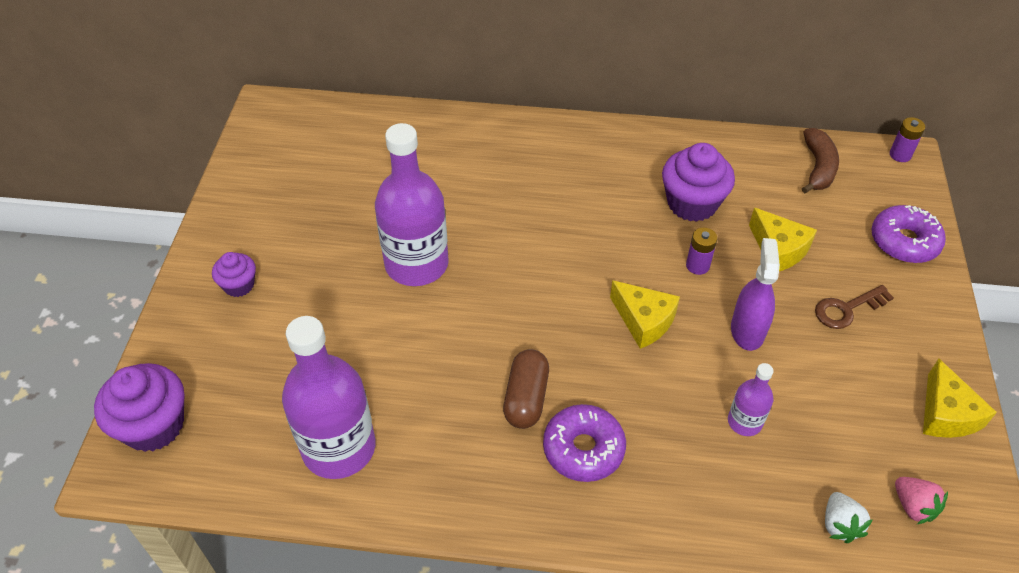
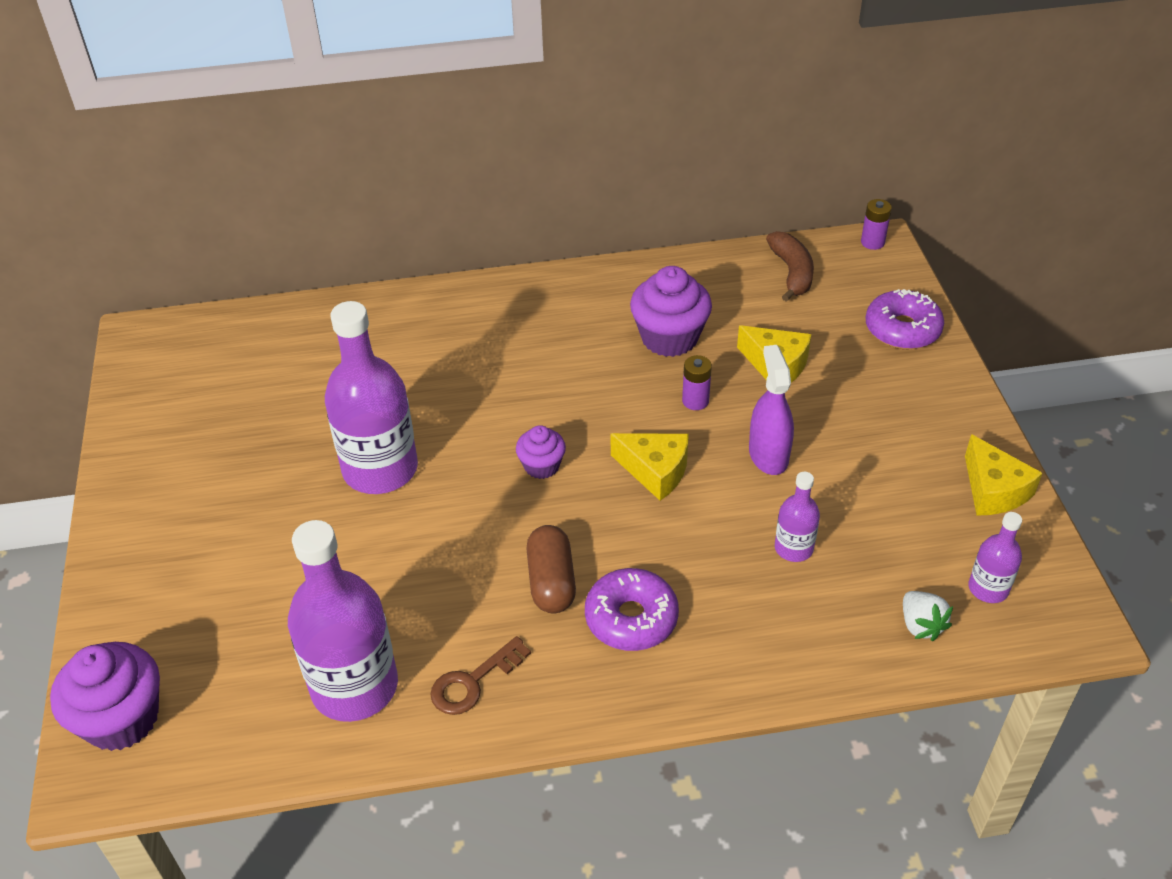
camera: 15 degrees left, 5 degrees down
purple cupcake [212,252,256,297] -> purple cupcake moved to [516,425,566,479]
brown key [815,285,894,329] -> brown key moved to [430,636,531,715]
pink strawberry [895,477,948,525] -> purple bottle [969,512,1022,603]

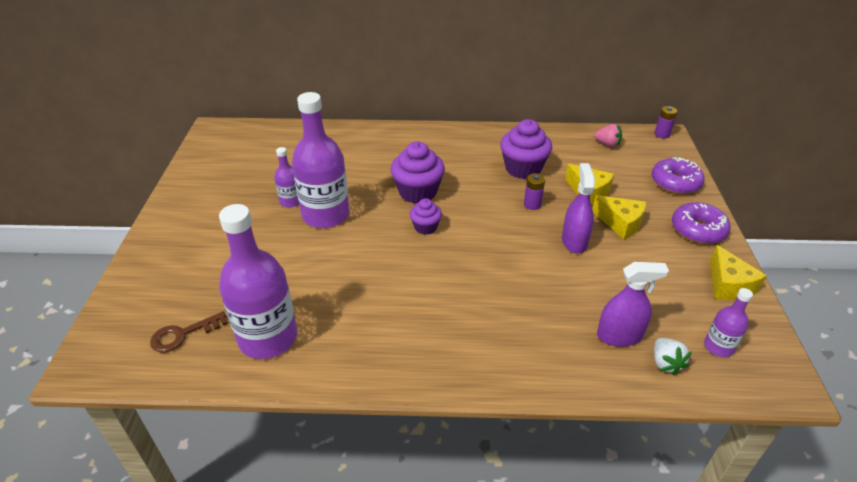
camera: 10 degrees right, 5 degrees down
purple cupcake [50,642,160,751] -> purple cupcake moved to [390,142,445,203]
brown key [430,636,531,715] -> brown key moved to [150,311,228,353]
brown capsule [527,525,576,613] -> none
purple donut [585,568,679,651] -> purple donut moved to [672,202,731,244]
yellow cheese [611,433,689,501] -> yellow cheese moved to [592,195,646,240]
brown banana [766,231,814,302] -> pink strawberry [594,124,622,147]
purple bottle [775,472,820,562] -> purple bottle moved to [274,147,299,208]
none -> purple spray bottle [597,262,669,347]

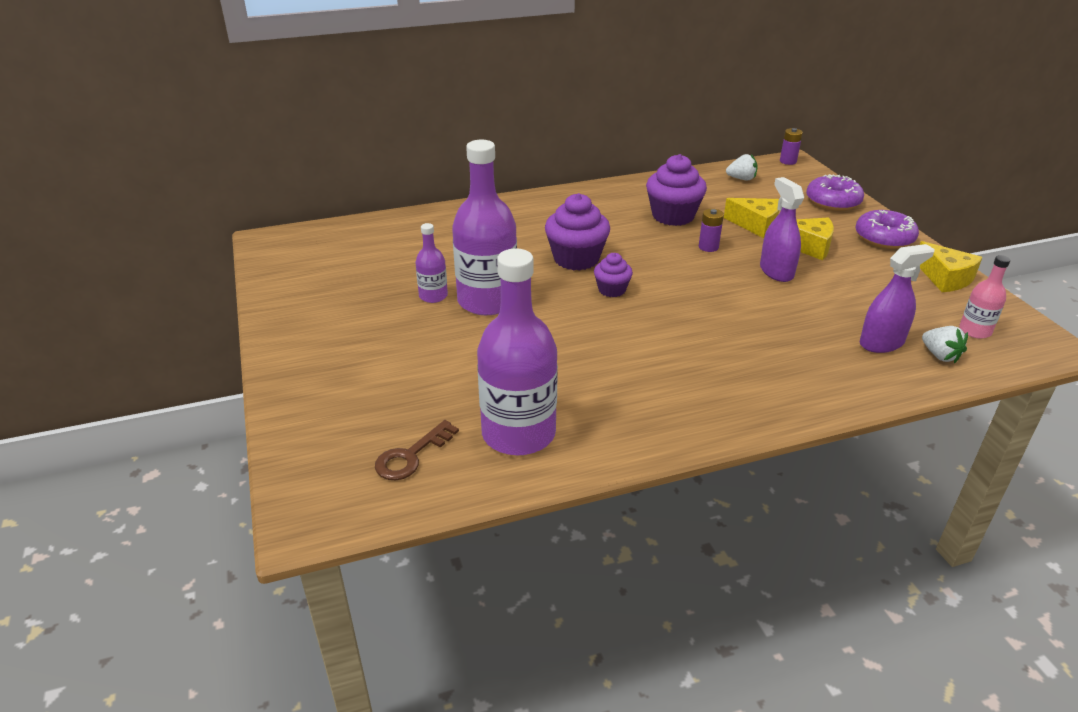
camera: 20 degrees left, 5 degrees down
pink strawberry [594,124,622,147] -> white strawberry [726,154,758,180]
purple bottle [704,288,753,357] -> pink bottle [959,255,1010,339]

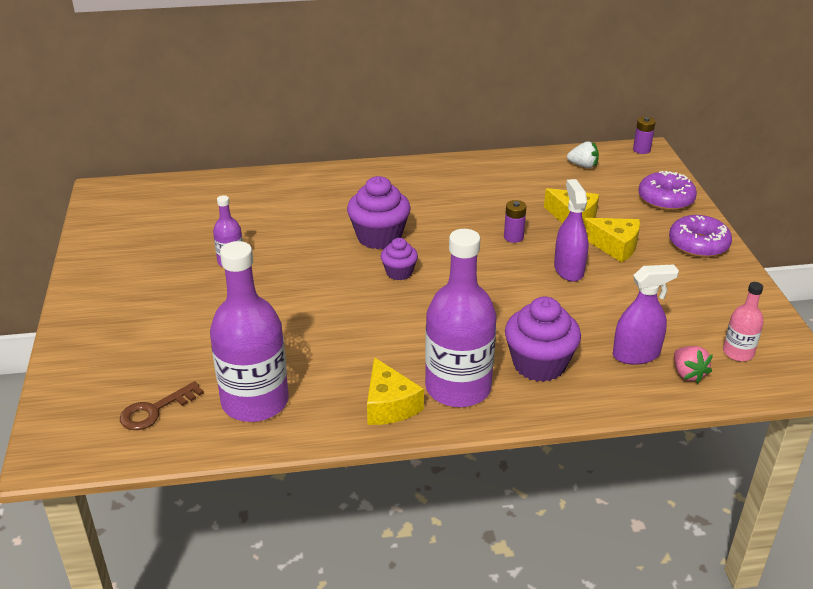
camera: 10 degrees right, 0 degrees up
purple bottle [452,140,517,315] -> purple bottle moved to [425,229,497,407]
purple cupcake [646,154,707,226] -> purple cupcake moved to [505,297,581,382]
yellow cheese [920,241,983,292] -> yellow cheese moved to [367,357,424,425]
white strawberry [922,326,968,364] -> pink strawberry [674,346,713,383]

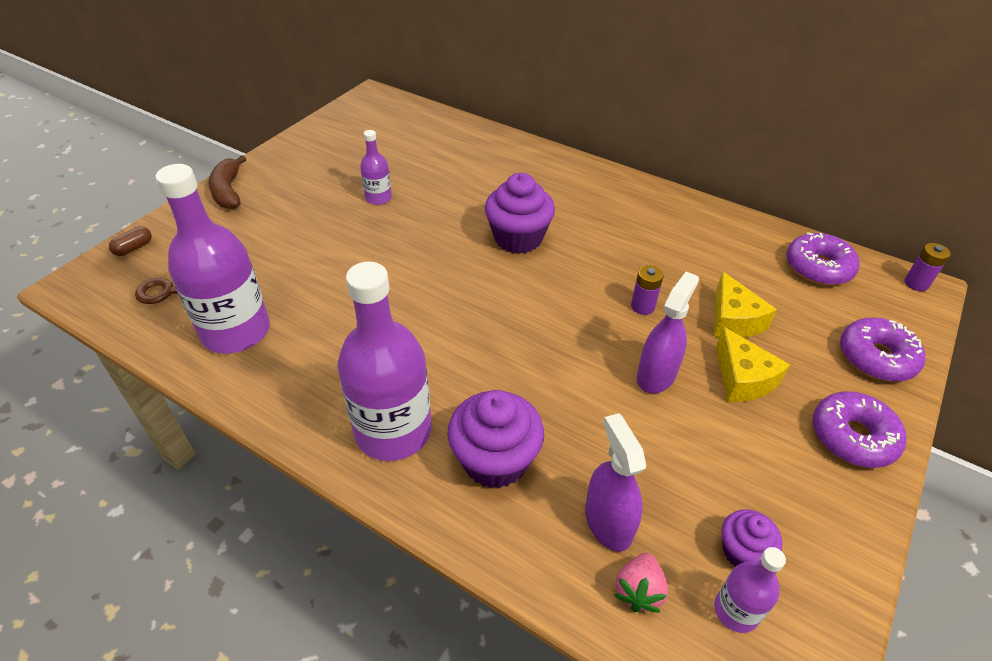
camera: 40 degrees right, 10 degrees up
yellow cheese [367,357,424,425] -> none
purple cupcake [381,238,418,280] -> purple cupcake moved to [722,509,783,567]
white strawberry [567,141,599,168] -> purple donut [786,232,860,285]
purple spray bottle [613,265,679,365] -> purple spray bottle turned 135 degrees counterclockwise [585,413,646,552]
pink bottle [723,282,764,361] -> purple bottle [714,547,786,633]
none -> brown capsule [109,226,152,256]
none -> brown banana [208,155,246,209]

